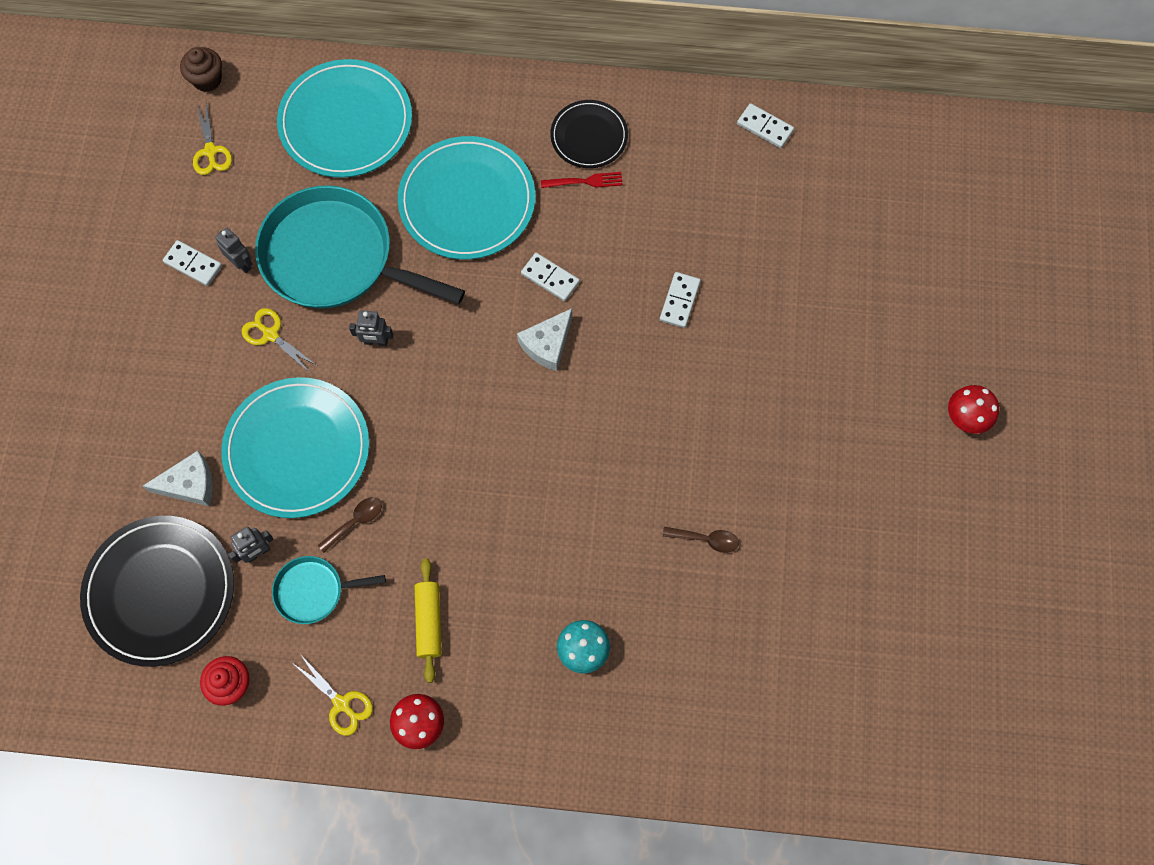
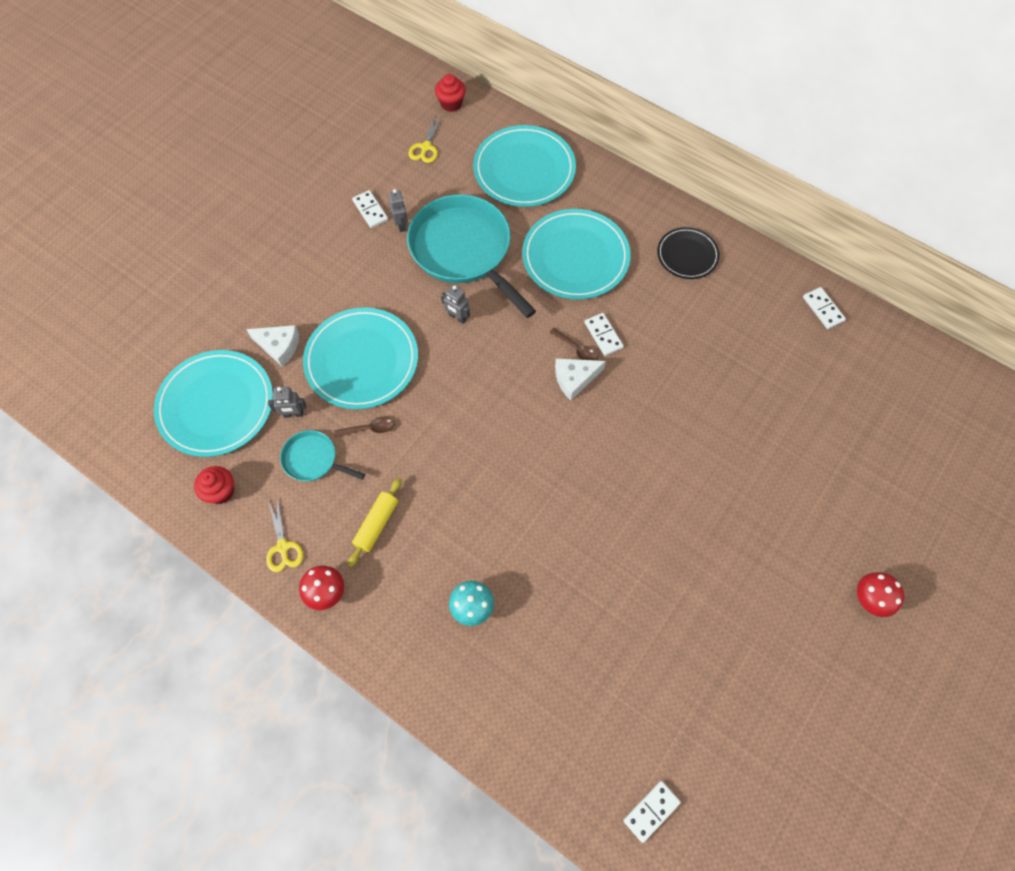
camera: 30 degrees right, 5 degrees down
black plate [80,516,234,667] -> turquoise plate [154,350,273,457]
brown cupcake [180,47,222,92] -> red cupcake [435,74,466,112]
yellow scissors [242,308,317,374] -> none
red fork [541,172,623,188] -> none
white domino [660,272,701,328] -> white domino moved to [623,781,681,843]
brown spoon [663,527,739,553] -> brown spoon moved to [549,328,598,360]

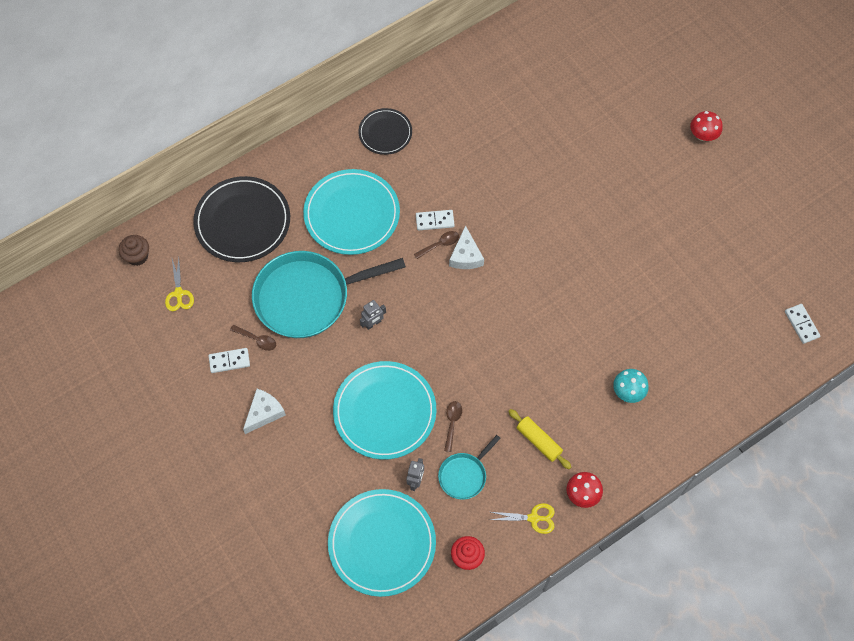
camera: 70 degrees left, 0 degrees up
white cheese [246,325,299,367] -> white cheese moved to [243,389,286,434]
grey robot [389,189,408,232] -> brown spoon [230,325,276,351]
yellow scissors [408,116,442,163] -> yellow scissors turned 45 degrees clockwise [165,258,194,311]
red cupcake [435,74,466,112] -> brown cupcake [118,235,149,266]
turquoise plate [473,125,576,207] -> black plate [193,176,290,262]
white domino [803,287,846,329] -> none

